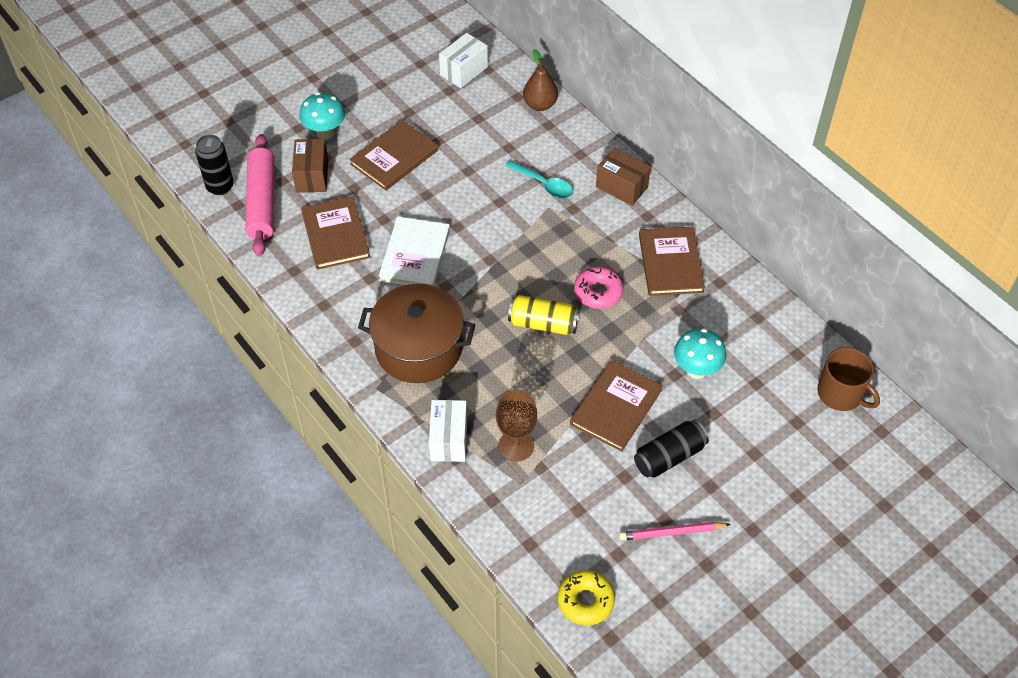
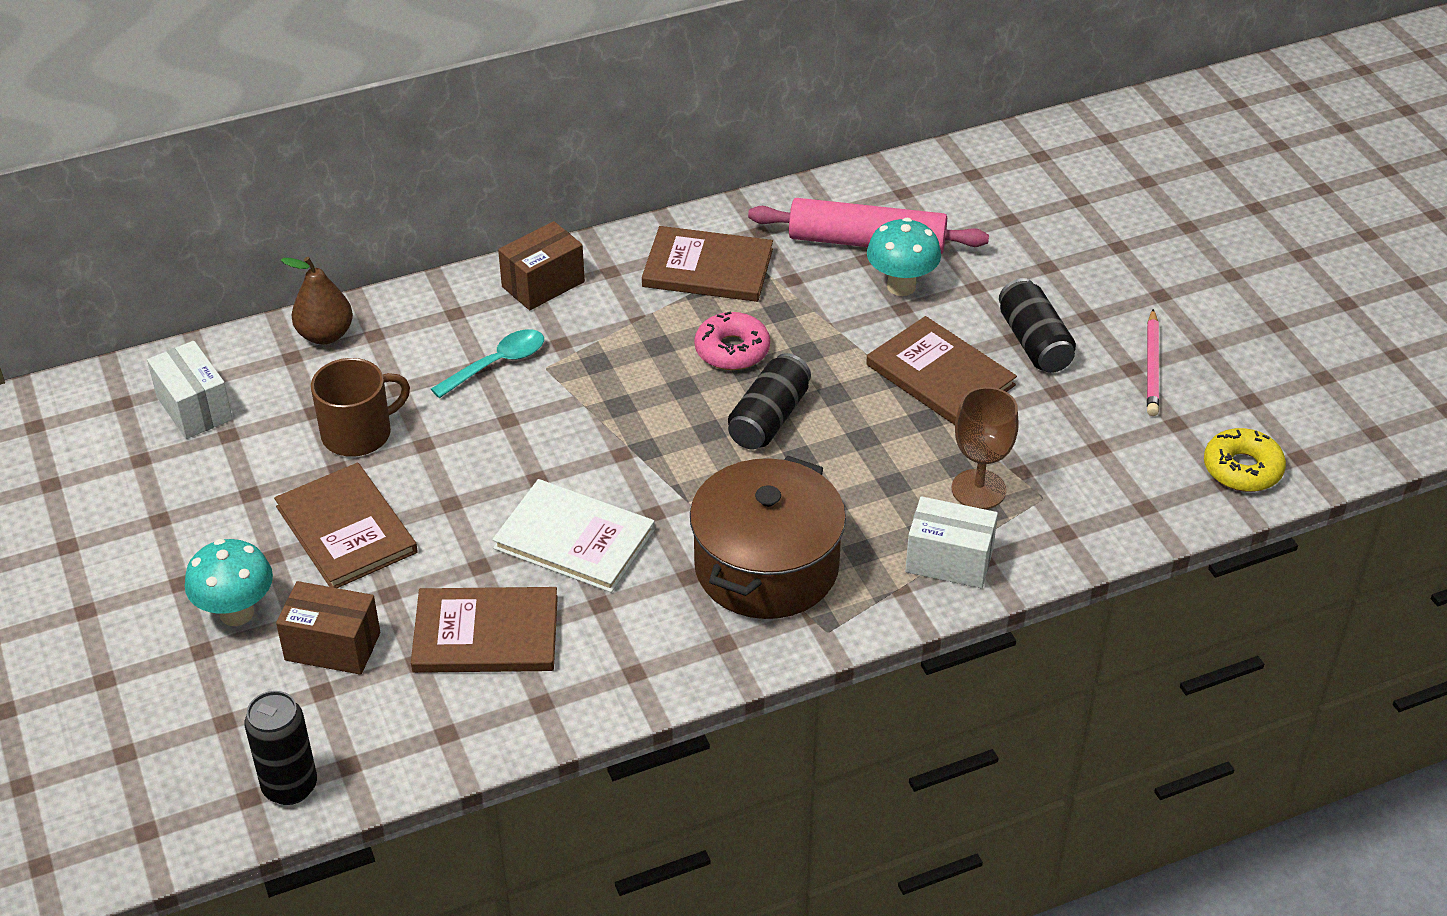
camera: 75 degrees left, 10 degrees down
pink rolling pin [245,134,274,257] -> pink rolling pin moved to [748,198,989,254]
yellow can [508,295,580,335] -> black can [728,353,811,449]
brown mug [817,347,880,411] -> brown mug moved to [311,358,410,457]

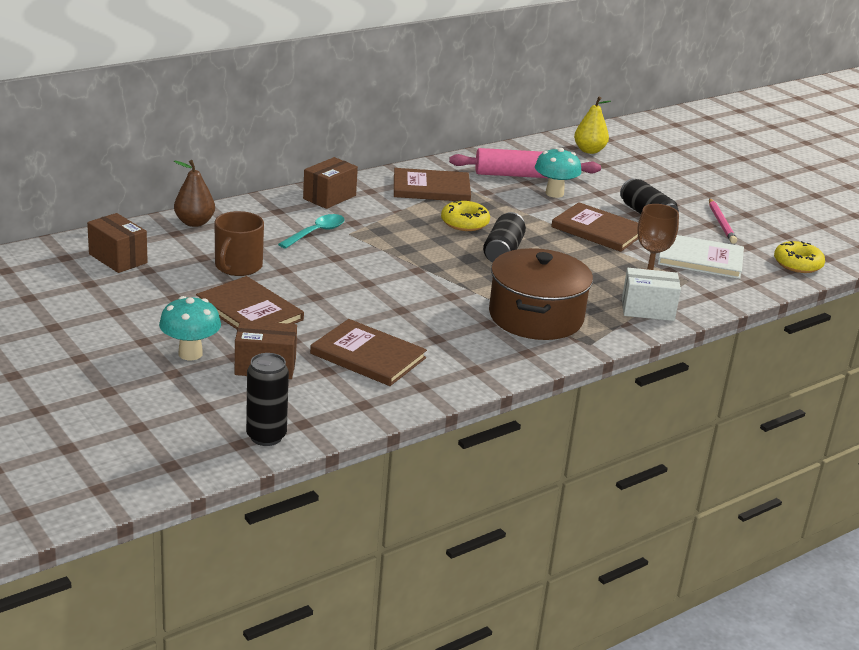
camera: 15 degrees left, 15 degrees down
white box [147,341,233,439] -> brown box [87,213,148,273]
brown mug [311,358,410,457] -> brown mug turned 150 degrees clockwise [214,211,264,276]
brown book [411,587,558,673] -> brown book turned 45 degrees clockwise [310,319,427,386]
white book [492,479,655,593] -> white book moved to [658,235,744,279]
pink donut [694,311,770,370] -> yellow donut [441,200,490,231]
none -> yellow pear [574,97,611,154]

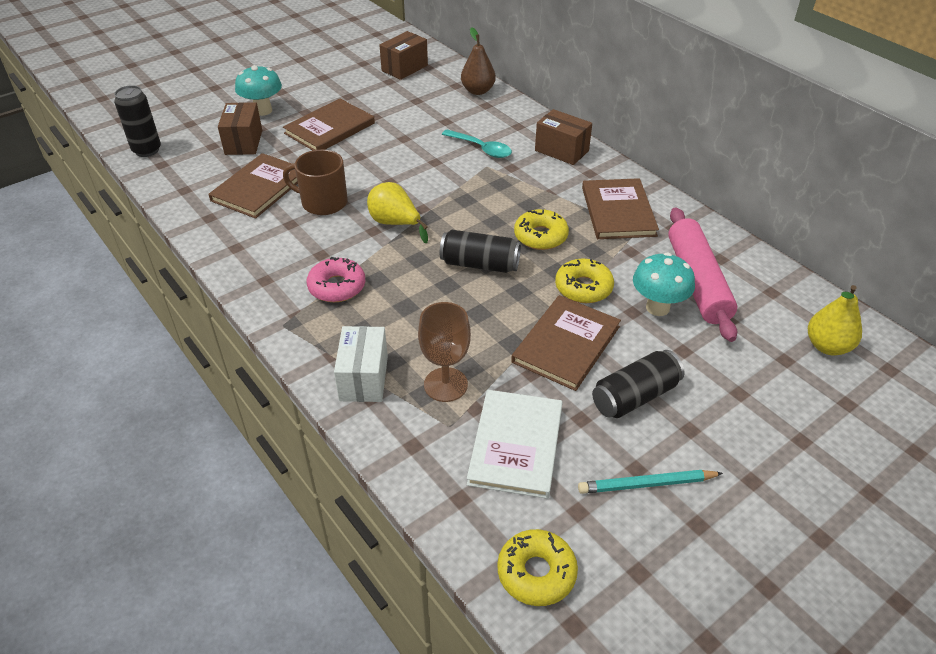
camera: 90 degrees right, 15 degrees up
brown mug [214,211,264,276] -> brown mug moved to [283,149,348,215]
brown pot [489,248,593,340] -> pink donut [307,257,365,302]
pink pencil [709,198,737,244] -> turquoise pencil [578,470,723,494]
none -> yellow pear [367,182,428,243]
none -> yellow donut [555,258,614,303]

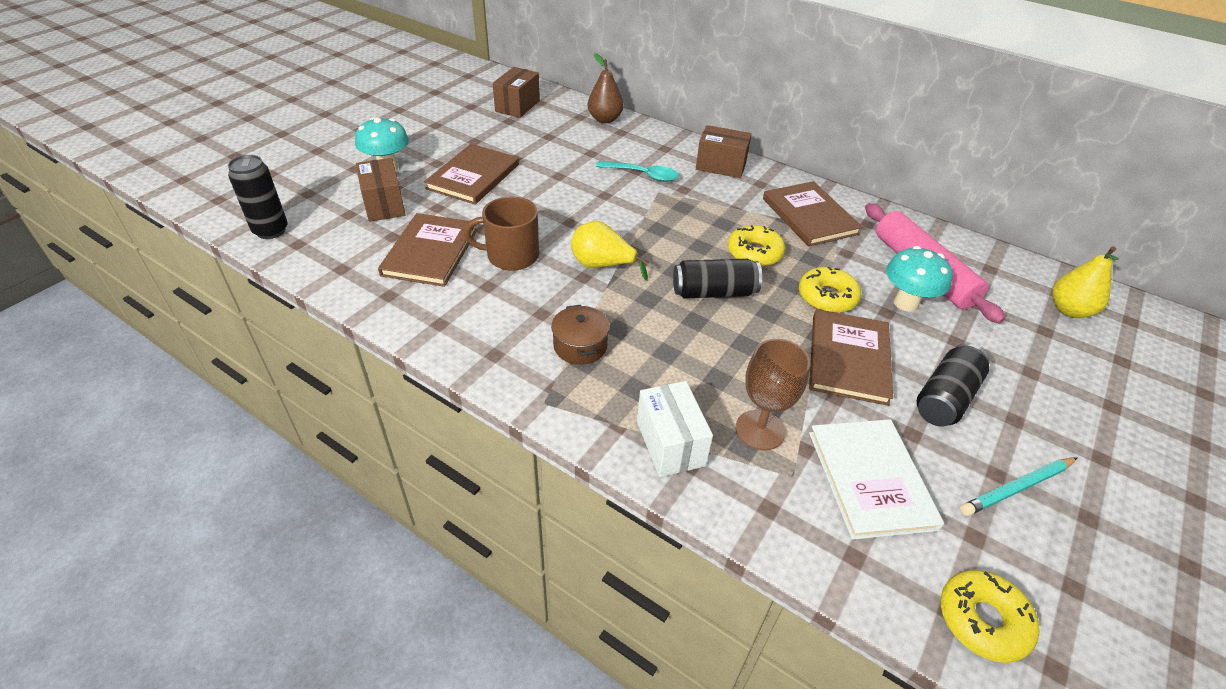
camera: 20 degrees left, 0 degrees up
pink donut [307,257,365,302] -> brown pot [551,305,610,365]

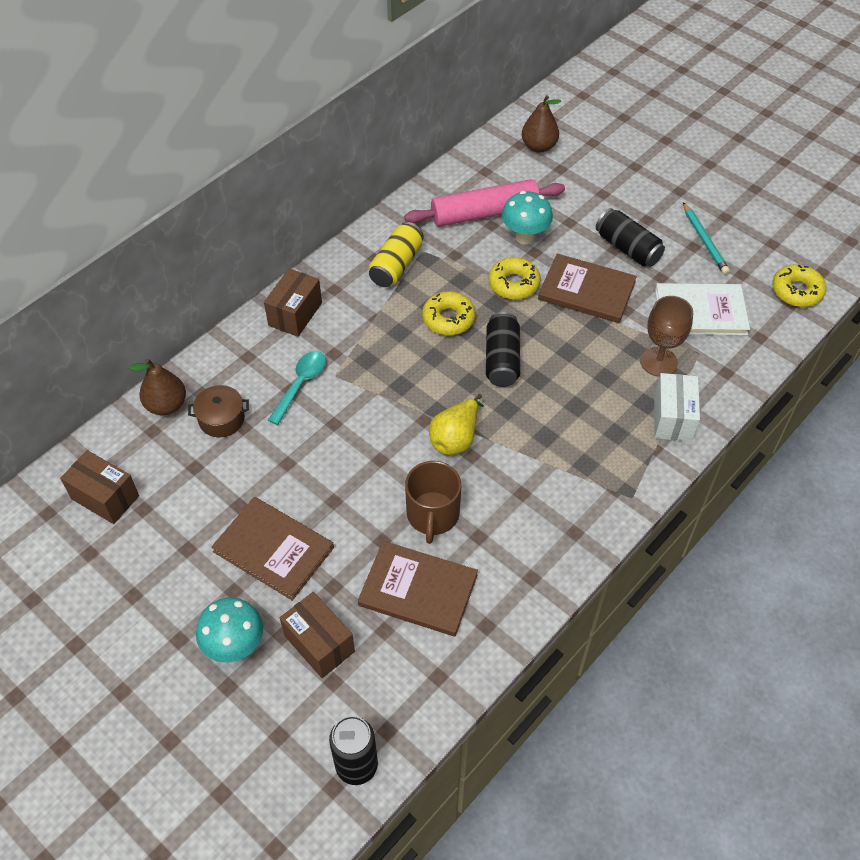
camera: 80 degrees left, 10 degrees up
brown box [356,158,405,222] -> brown box turned 60 degrees clockwise [280,592,355,678]
brown pot [551,305,610,365] -> brown pot moved to [188,385,249,437]
white box [637,381,713,477] -> white box turned 75 degrees counterclockwise [654,373,700,442]
brown book [763,181,863,247] -> yellow can [369,222,424,287]
yellow pear [1052,246,1119,318] -> brown pear [522,95,561,153]

